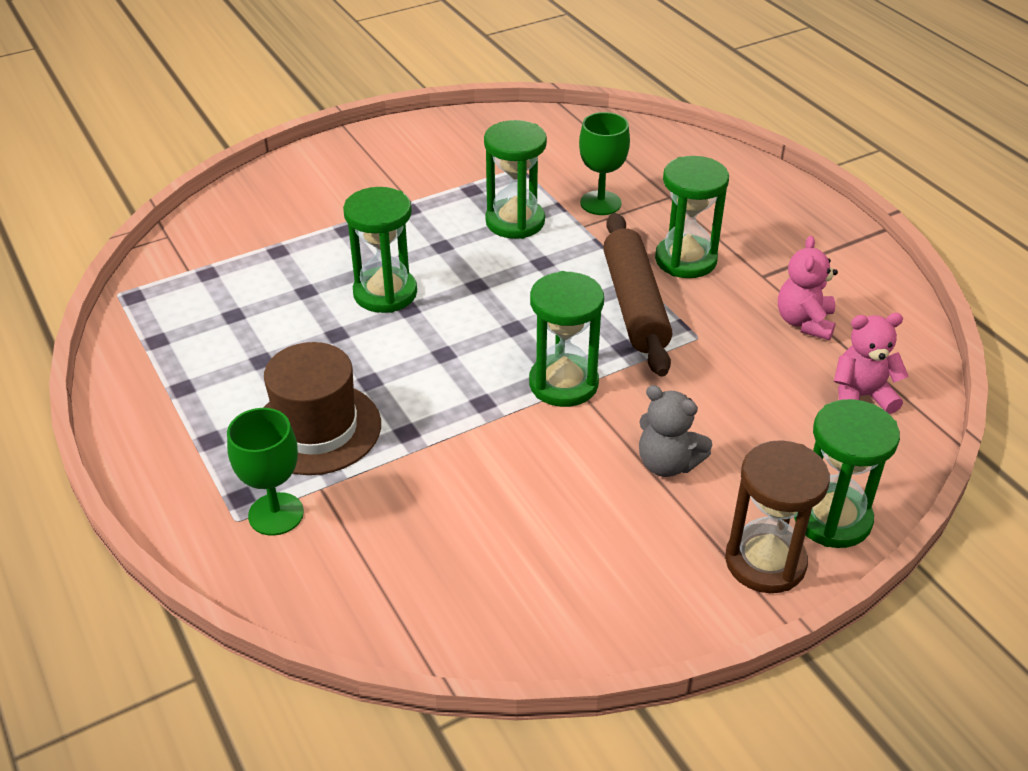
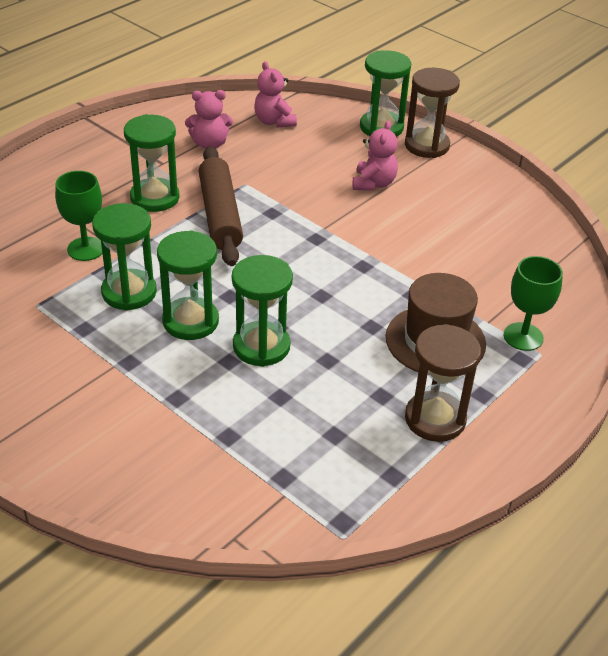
camera: 110 degrees left, 0 degrees up
green hourglass [529,271,604,407] -> green hourglass moved to [157,230,219,340]
brown rolling pin [603,213,672,377] -> brown rolling pin turned 75 degrees counterclockwise [199,146,243,266]
grey teddy bear [639,385,712,477] -> pink teddy bear [353,120,398,191]
none -> brown hourglass [405,324,481,442]

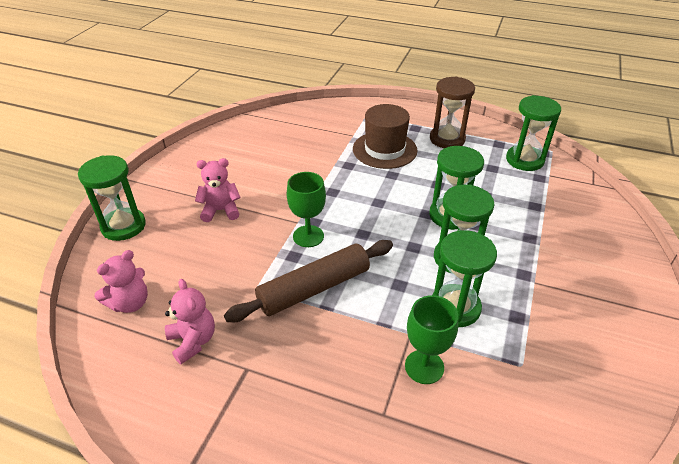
camera: 110 degrees left, 0 degrees up
green hourglass [124,114,180,212] -> green hourglass moved to [506,95,561,171]
brown hourglass [405,68,460,158] -> none
green goblet [504,256,563,351] -> green goblet moved to [287,172,326,247]

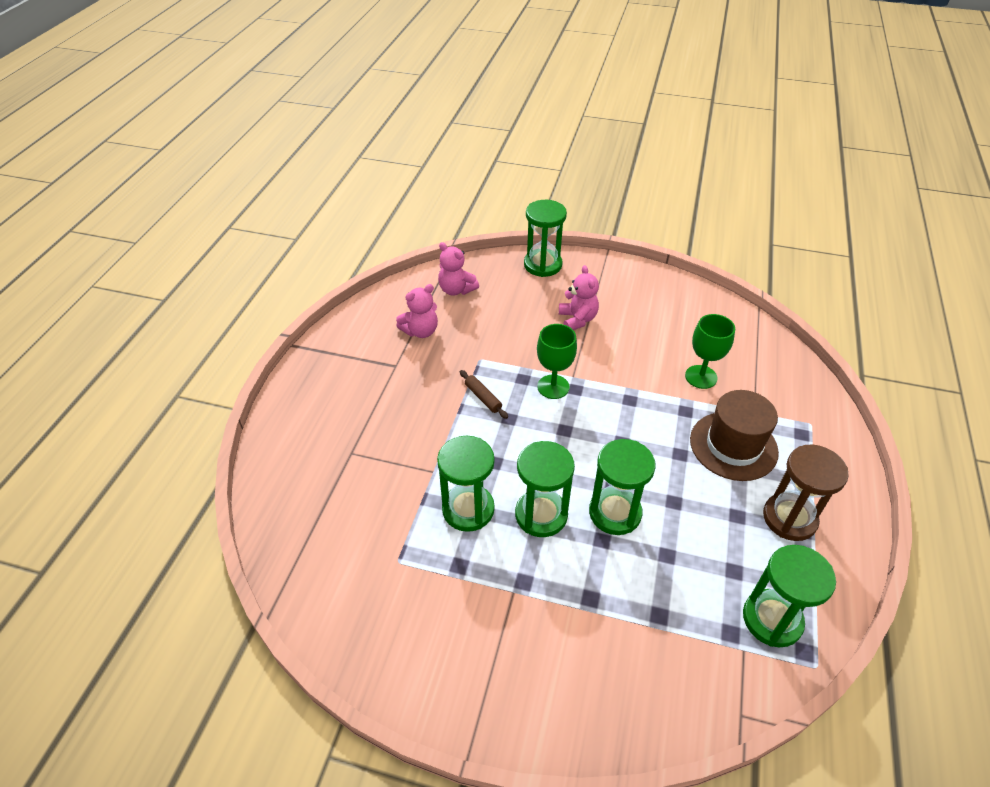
camera: 85 degrees right, 5 degrees up
brown rolling pin [224,240,393,322] -> brown rolling pin [460,370,508,419], size x0.44
green goblet [405,295,458,384] -> green goblet moved to [685,314,735,389]

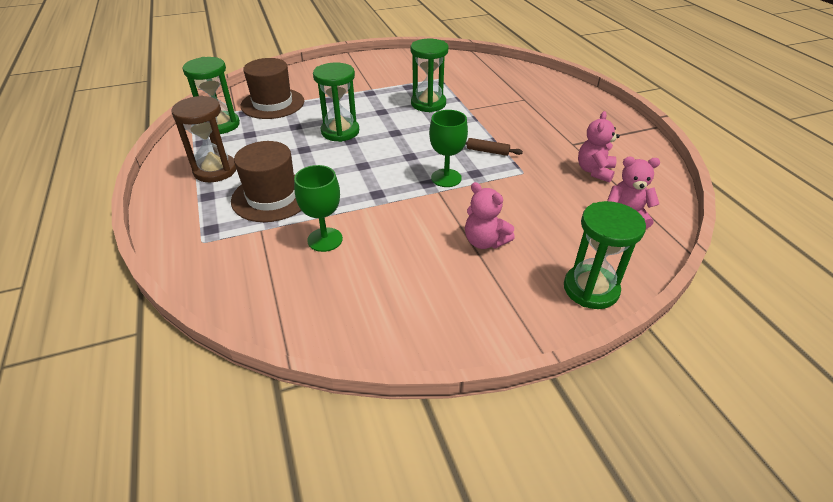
camera: 145 degrees right, 5 degrees down
green hourglass [515,441,575,537] -> none
none -> brown hat [241,58,304,119]

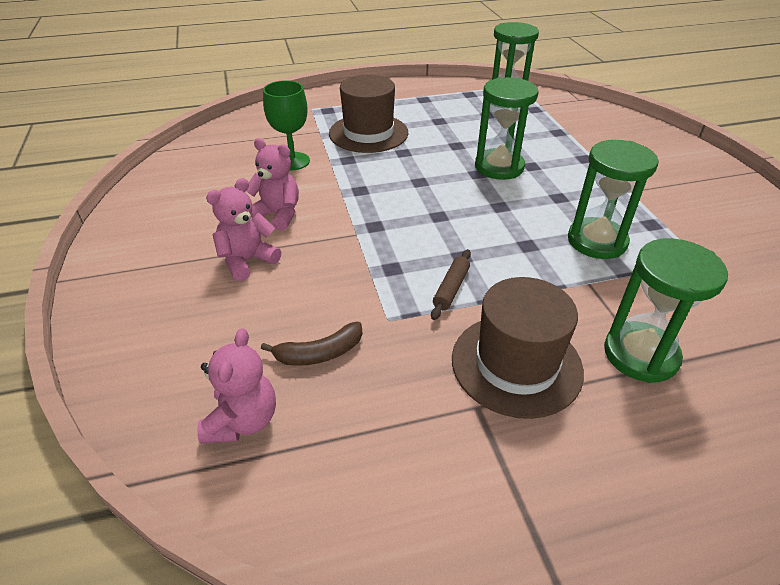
camera: 95 degrees right, 0 degrees up
brown hourglass [171,96,236,182] -> none
brown hat [241,58,304,119] -> brown hat moved to [452,277,584,419]
green goblet [429,110,468,187] -> none
green hourglass [564,201,646,309] -> green hourglass moved to [604,238,728,383]
pink teddy bear [578,111,620,183] -> pink teddy bear moved to [246,138,299,231]
none -> brown banana [261,322,362,366]

